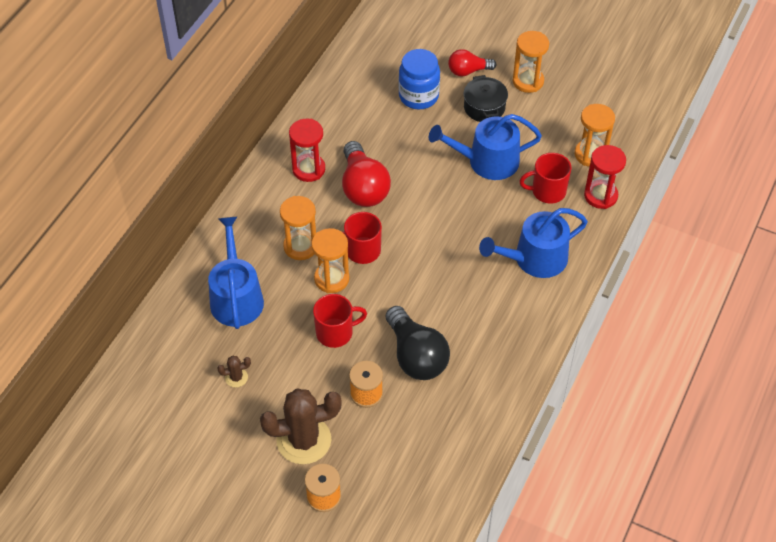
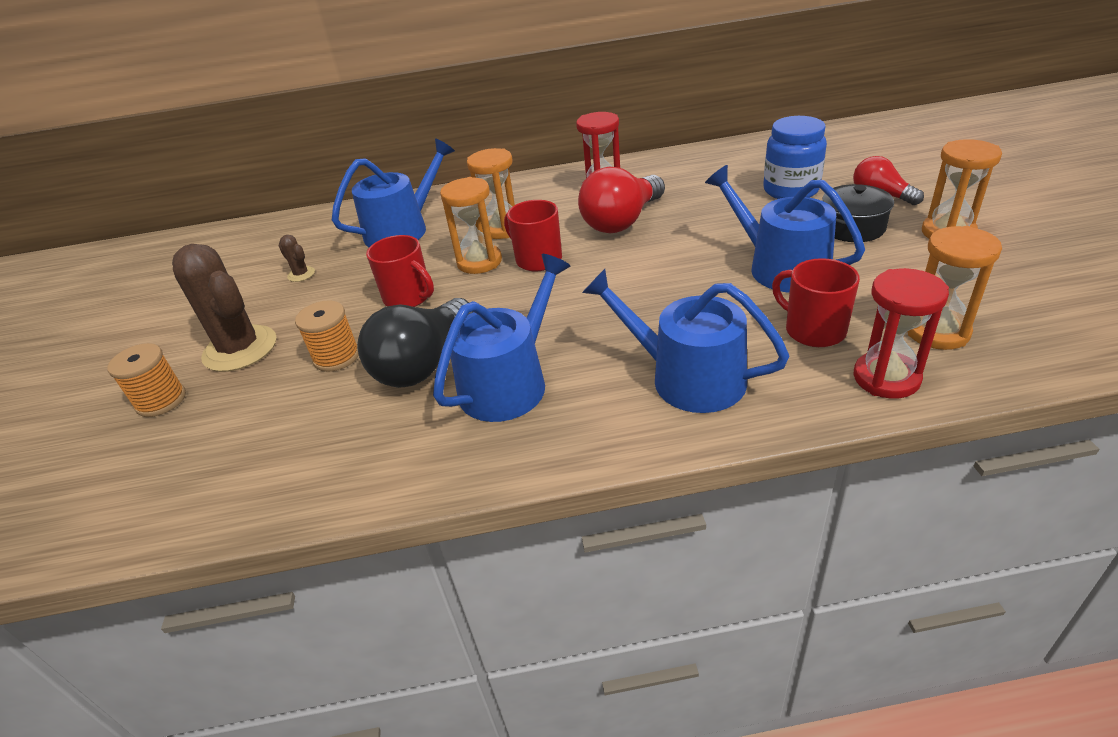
camera: 60 degrees right, 15 degrees down
none -> blue watering can [433,254,570,422]

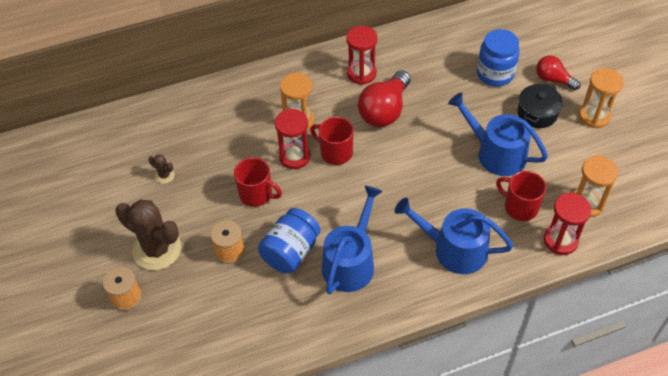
camera: 15 degrees left, 15 degrees up
blue watering can [332,138,455,247] -> none
black light bulb [357,298,473,388] -> blue jar [258,208,320,274]
orange hourglass [440,177,502,274] -> red hourglass [275,108,311,169]

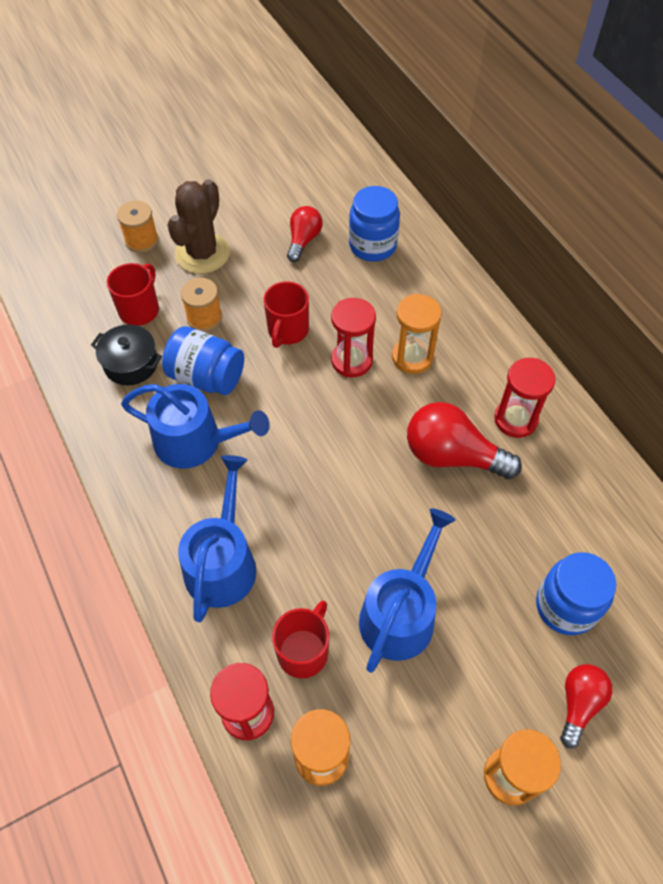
camera: 80 degrees right, 5 degrees up
brown cactus [148,154,175,184] -> red light bulb [287,206,322,262]
red mug [310,117,354,165] -> red mug moved to [107,263,159,326]
black pot [518,83,563,128] -> black pot moved to [91,324,162,385]
none -> blue jar [349,186,400,262]

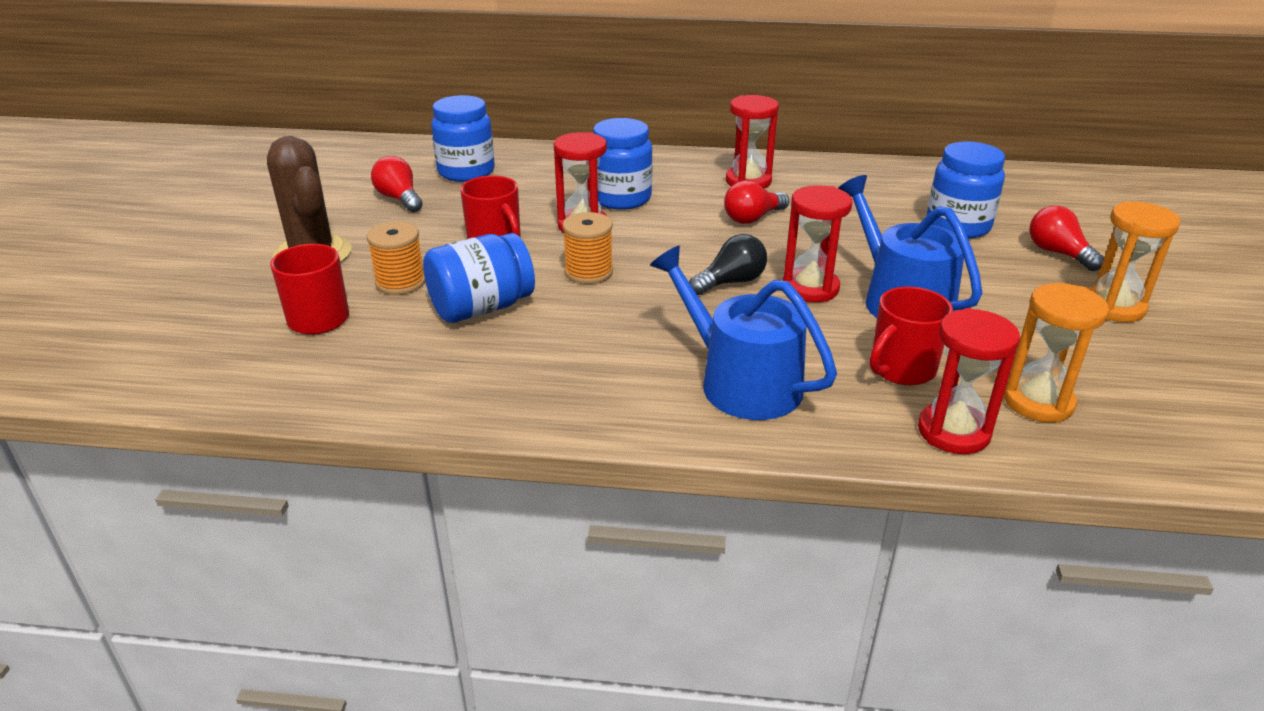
camera: 55 degrees left, 25 degrees down
black pot [91,324,162,385] -> none
orange spool [117,201,159,253] -> orange spool moved to [562,212,613,284]
blue watering can [121,384,270,469] -> none
red mug [272,601,329,678] -> red mug turned 105 degrees counterclockwise [870,287,953,385]
orange hourglass [392,294,442,374] -> blue jar [593,118,653,210]
red light bulb [407,402,522,479] -> red light bulb [724,180,789,224], size x0.60
none -> black light bulb [689,234,767,295]
none -> red hourglass [783,185,852,302]

